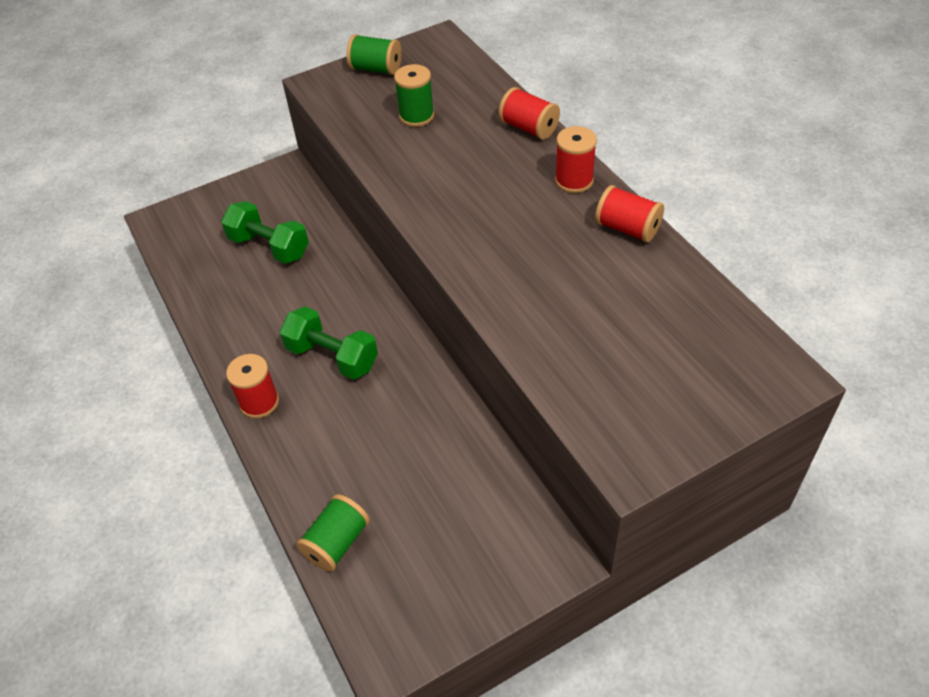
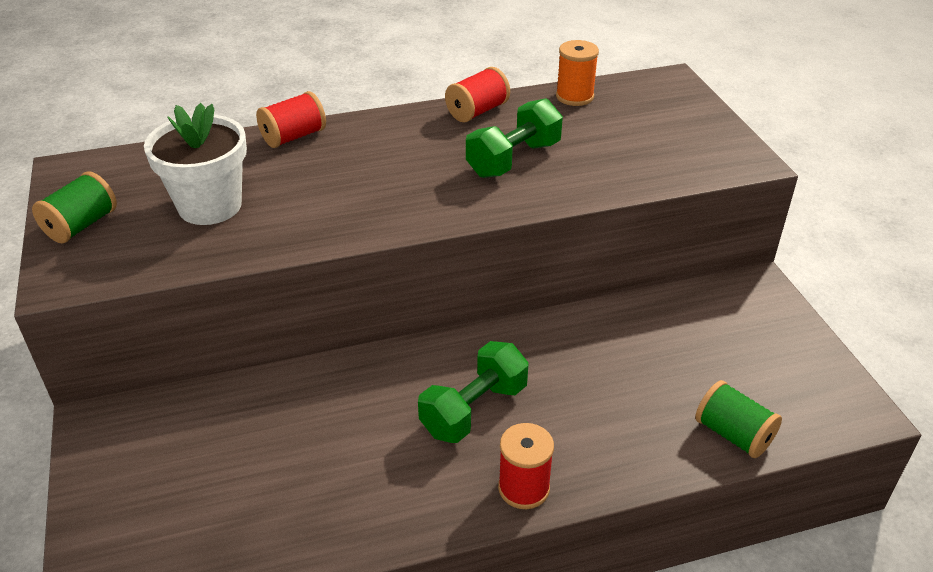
camera: 80 degrees left, 10 degrees down
green dumbbell [221,201,309,264] -> green dumbbell moved to [466,98,563,178]
green spool [394,64,434,127] -> white flower pot [144,103,247,225]
red spool [555,126,597,193] -> none
none -> orange spool [556,40,599,106]

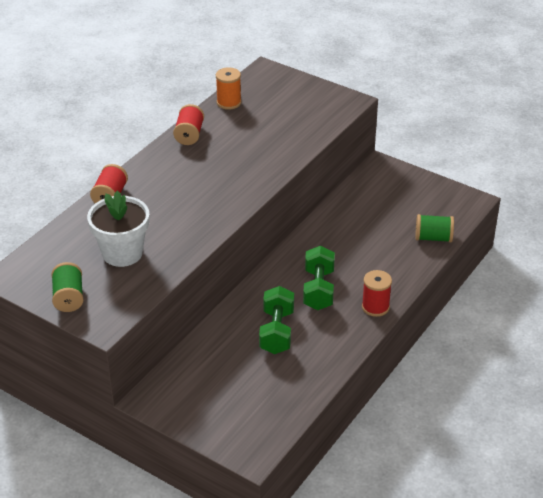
camera: 40 degrees left, 0 degrees up
green dumbbell [466,98,563,178] -> green dumbbell moved to [259,286,294,354]

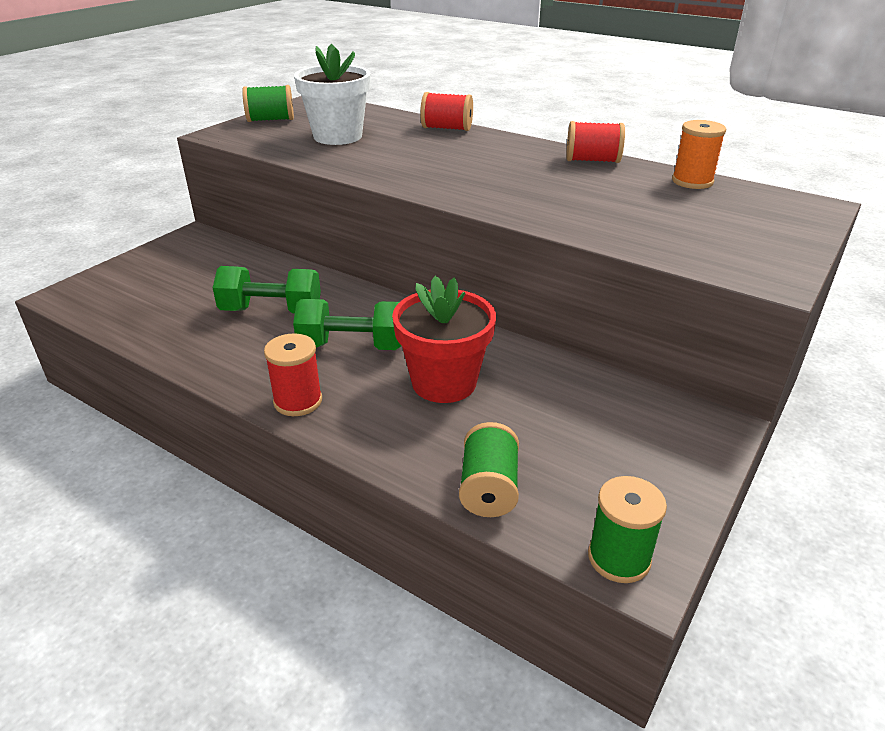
camera: 90 degrees right, 5 degrees down
none -> red flower pot [392,276,496,403]
none -> green spool [588,476,667,583]

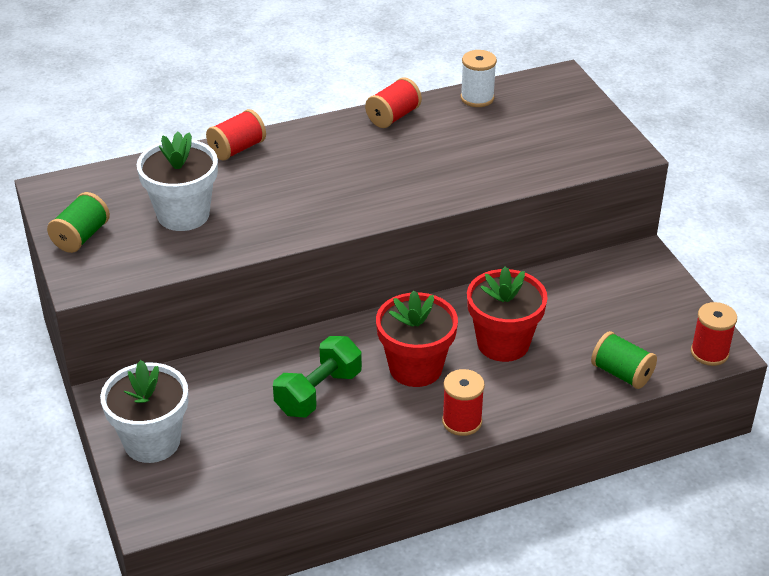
camera: 55 degrees left, 5 degrees up
green dumbbell [293,299,401,350] -> red flower pot [376,291,458,387]
green spool [588,476,667,583] -> red spool [691,302,737,366]
orange spool [672,120,727,189] -> white spool [461,50,497,107]
none -> white flower pot [100,360,188,463]

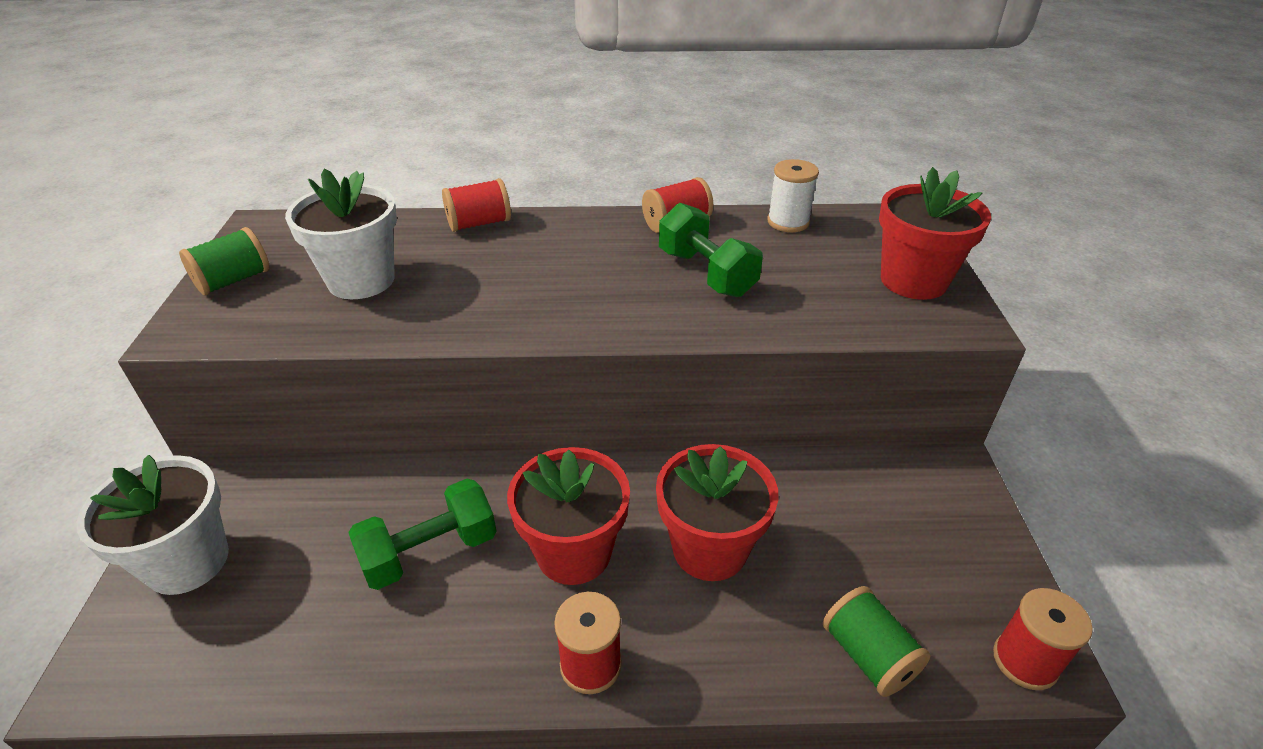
camera: 20 degrees right, 0 degrees up
none -> green dumbbell [659,203,763,297]
none -> red flower pot [879,167,991,300]

